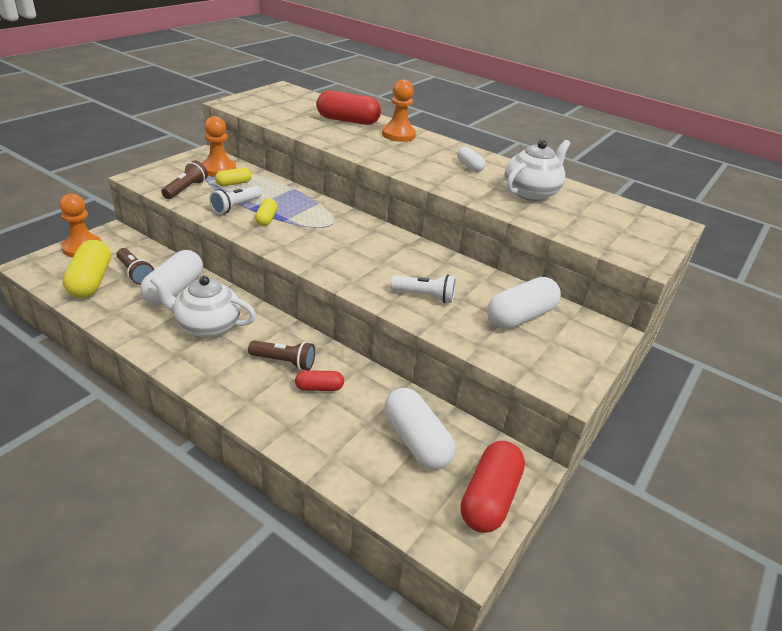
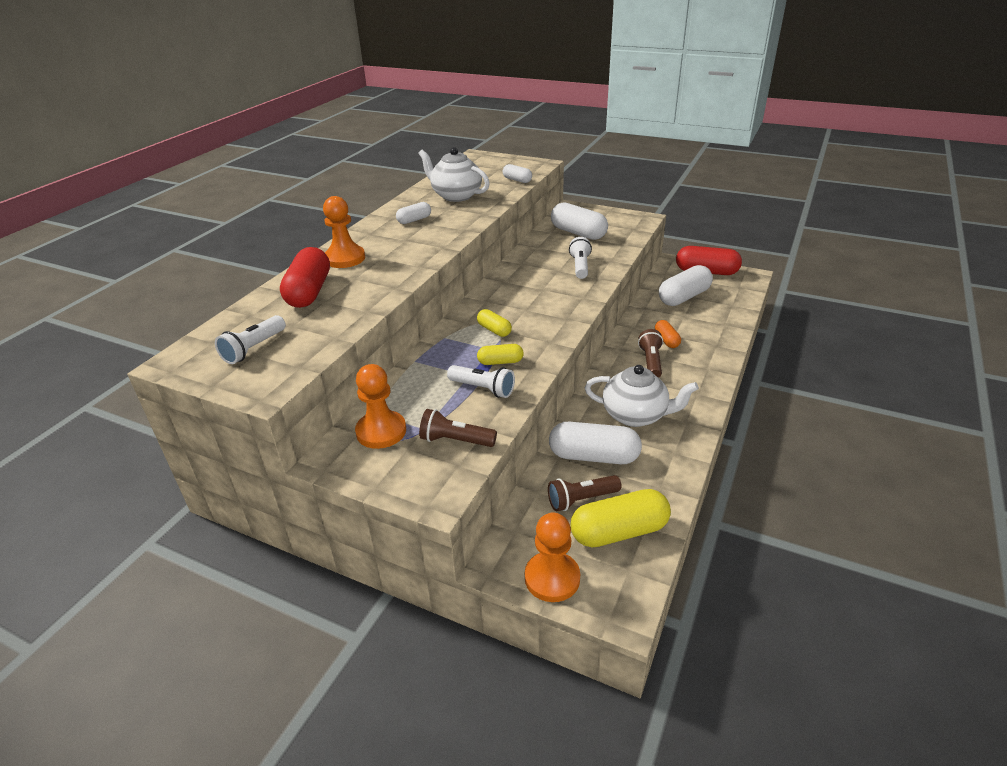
camera: 95 degrees left, 0 degrees up
brown flashlight [117,248,154,285] -> brown flashlight turned 150 degrees counterclockwise [548,475,621,511]
white teapot [150,275,256,338] -> white teapot turned 75 degrees counterclockwise [585,365,699,427]
yellow capsule [215,168,252,186] -> yellow capsule moved to [477,309,512,337]
red capsule [295,370,344,391] -> orange capsule [655,320,681,348]
none -> white flashlight [215,315,286,364]
none -> white capsule [503,164,532,183]

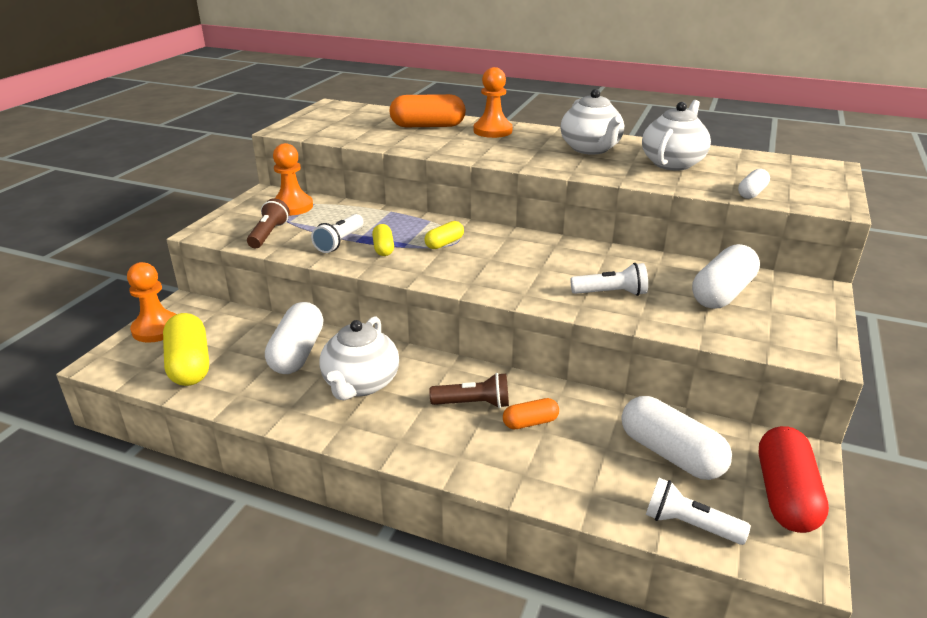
camera: 85 degrees right, 5 degrees down
white flashlight [215,315,286,364] -> white flashlight moved to [646,478,751,545]
red capsule [280,247,330,308] -> orange capsule [389,94,466,127]
white capsule [396,202,431,224] -> white teapot [561,89,624,155]
brown flashlight [548,475,621,511] -> none

